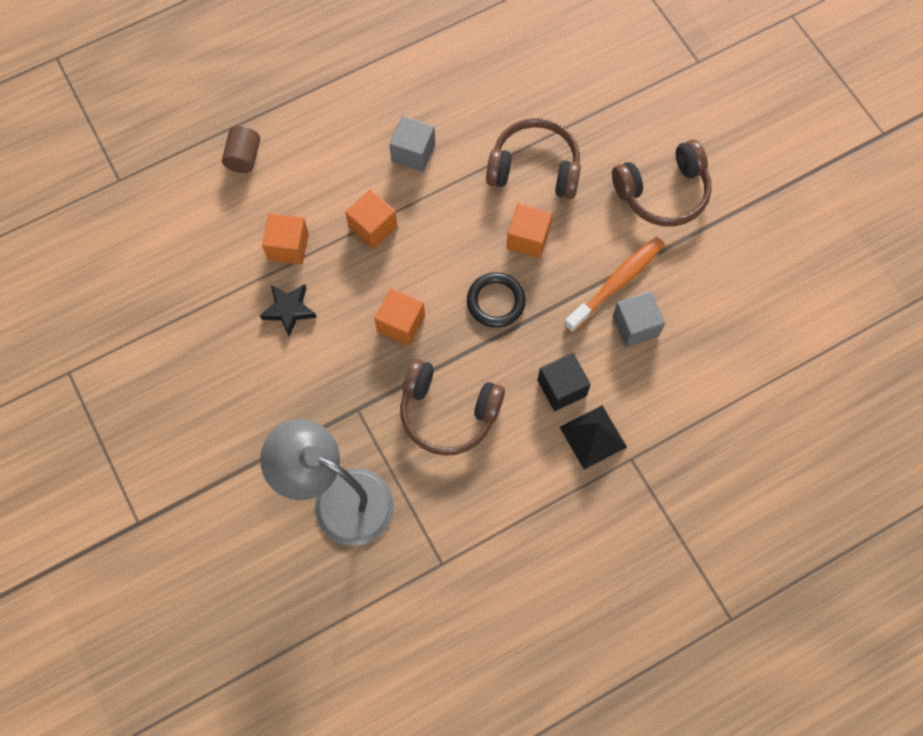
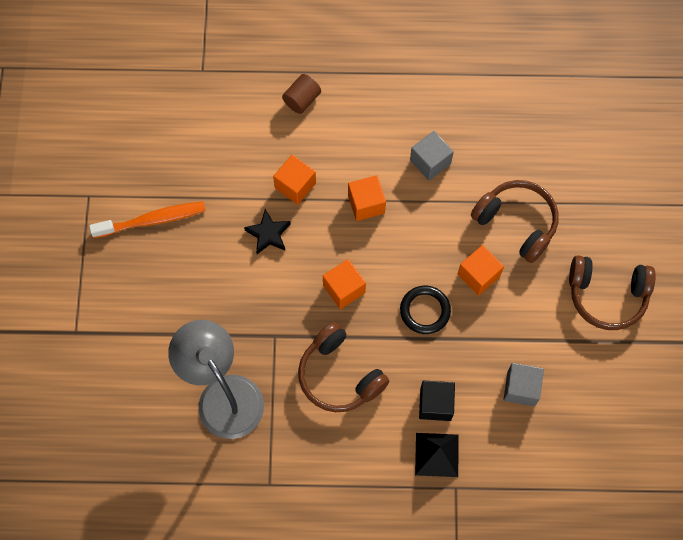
camera: 30 degrees right, 0 degrees up
orange toothbrush [564,237,664,333] -> orange toothbrush moved to [89,202,206,238]

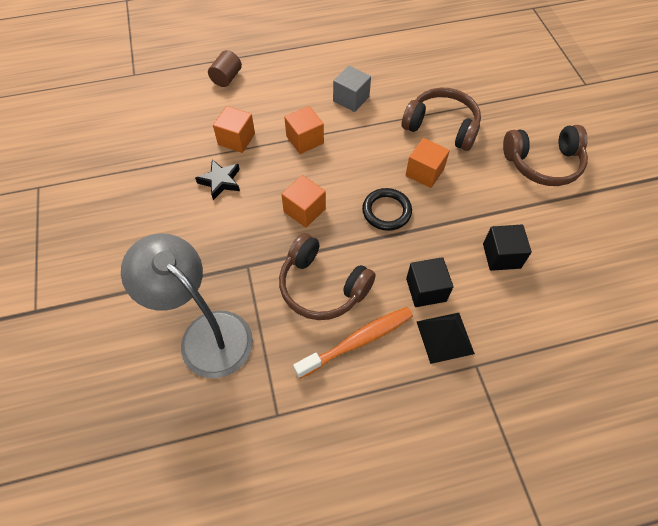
camera: 15 degrees left, 10 degrees down
orange toothbrush [89,202,206,238] -> orange toothbrush moved to [293,307,413,379]
grey cube [503,363,544,406] -> black cube [483,225,532,271]

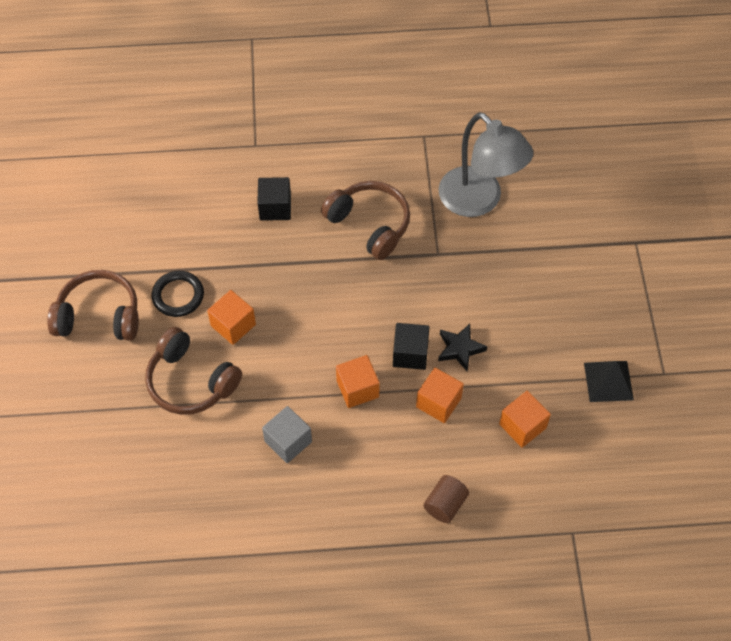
camera: 170 degrees left, 0 degrees up
orange cube [281,175,326,228] -> orange cube moved to [499,391,551,448]
orange toothbrush [293,307,413,379] -> none
black ring [362,188,412,231] -> black ring moved to [152,271,204,317]
black pyramid [417,313,475,364] -> black pyramid moved to [584,361,634,402]
black cube [483,225,532,271] -> black cube moved to [393,323,430,370]

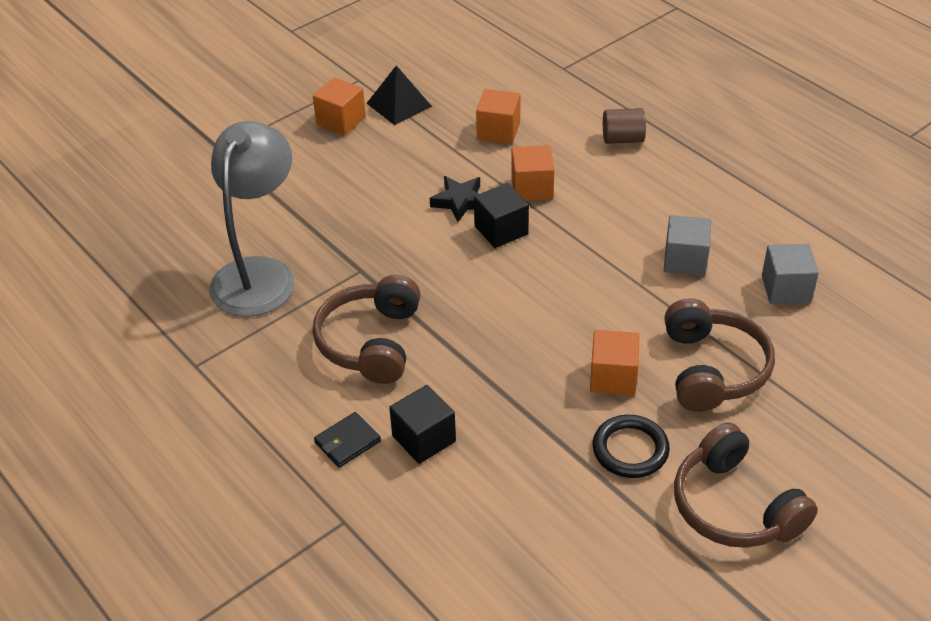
camera: 125 degrees left, 15 degrees down
orange cube [336,355,380,408] -> orange cube moved to [313,77,366,136]
none -> black wallet [314,412,381,468]
none -> grey cube [762,244,819,304]

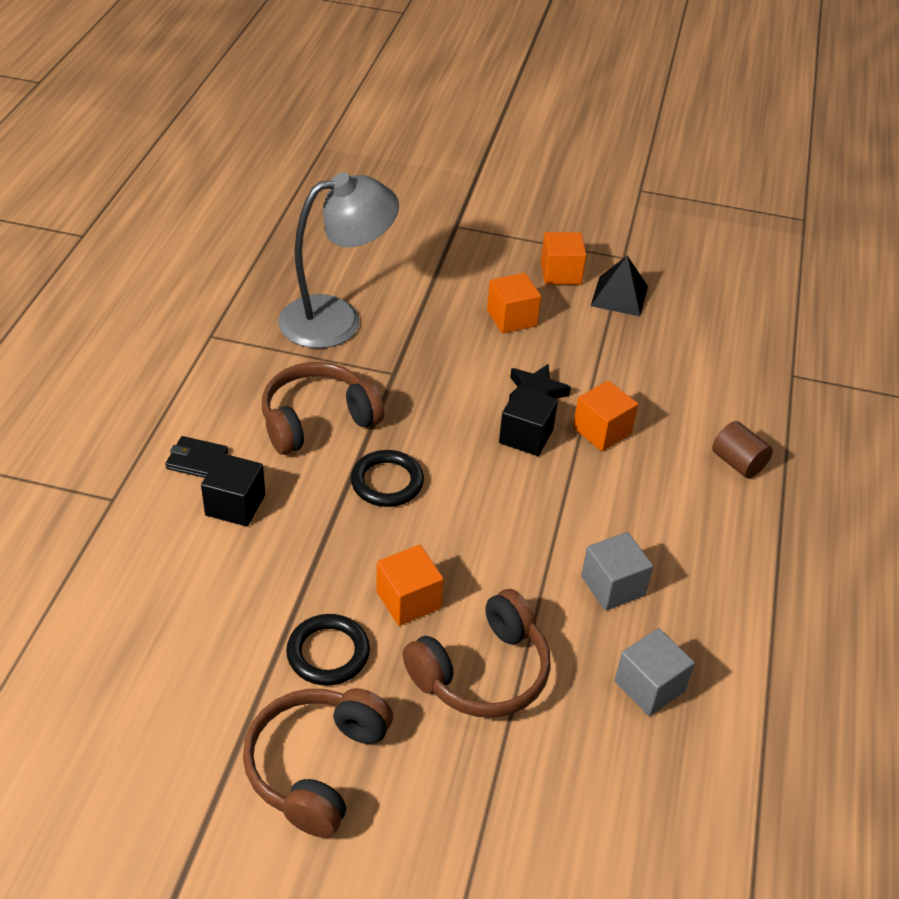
camera: 50 degrees right, 0 degrees up
orange cube [476,89,521,144] -> orange cube moved to [487,273,541,334]
none -> black ring [351,450,424,507]

